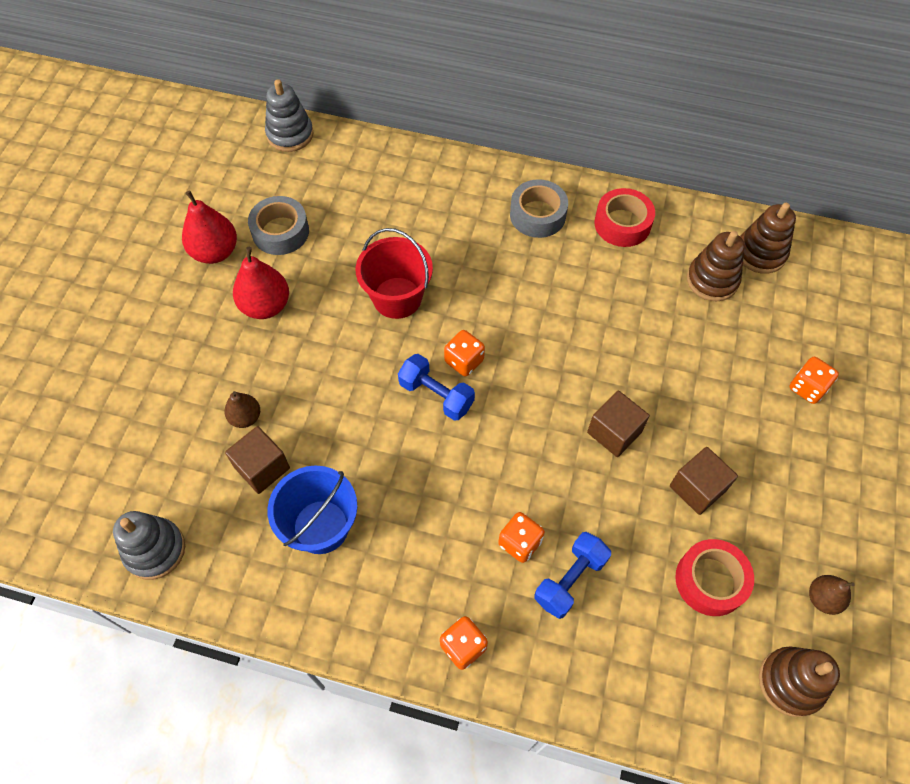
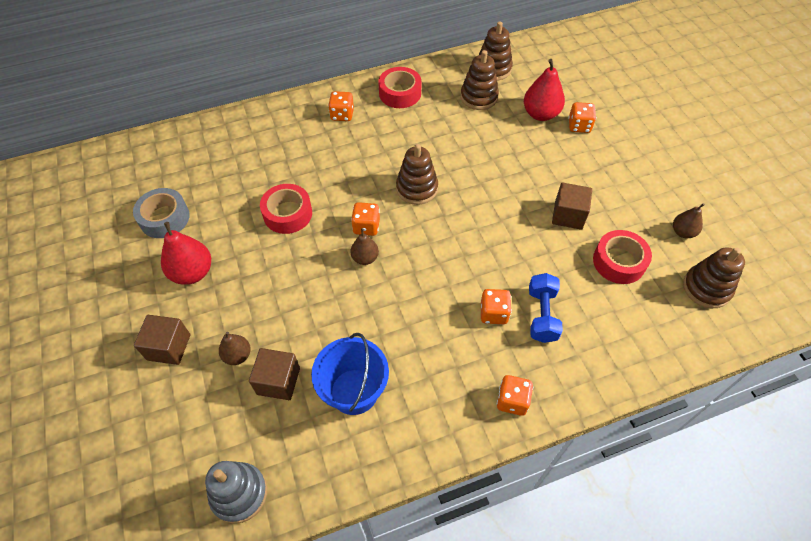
camera: 35 degrees left, 5 degrees down
red pear [182,190,237,264] -> red pear moved to [524,59,565,121]
grey stacking toy [265,79,313,152] -> none
red bucket [356,228,433,319] -> red tape [260,184,312,234]
blue dumbbell [398,354,475,421] -> brown pear [350,229,379,265]
grey tape [510,179,568,238] -> orange dice [328,91,354,121]
brown cube [587,391,650,457] -> brown cube moved to [134,315,190,365]
none -> brown stacking toy [396,144,438,205]

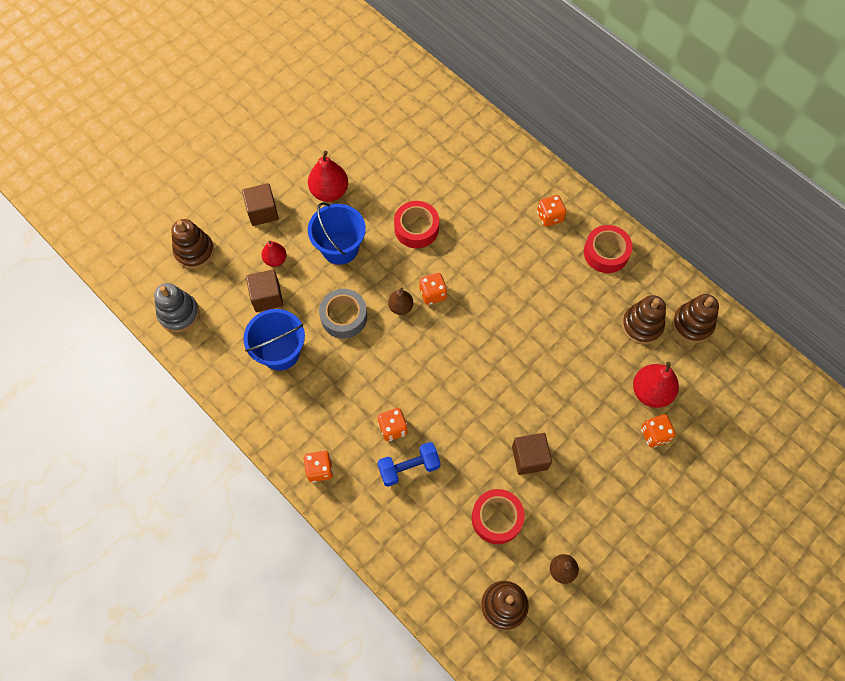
camera: 65 degrees right, 10 degrees up
grey tape [133,188,190,238] -> grey tape moved to [319,289,367,339]
brown pear [219,332,251,365] -> red pear [261,241,287,267]
brown stacking toy [396,144,438,205] -> brown stacking toy moved to [171,219,214,269]
none -> blue bucket [308,202,366,265]

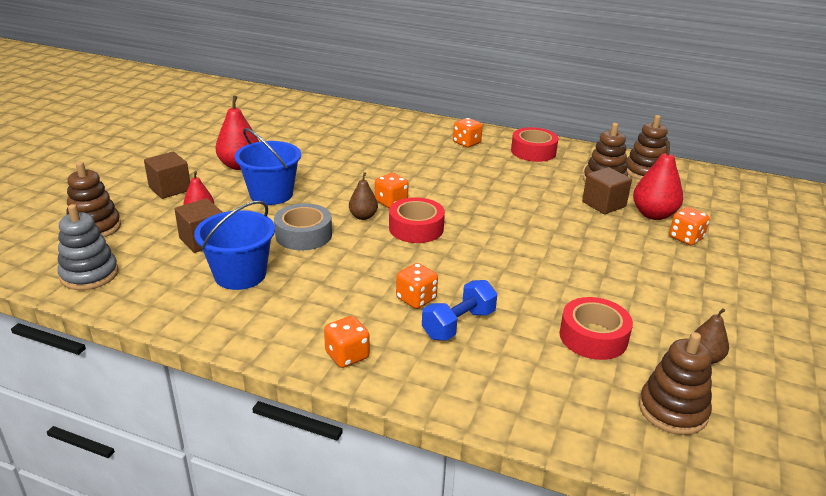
camera: 25 degrees left, 35 degrees down
red tape [394,201,439,248] -> red tape moved to [389,197,445,243]
brown cube [512,433,552,475] -> brown cube moved to [582,167,632,214]

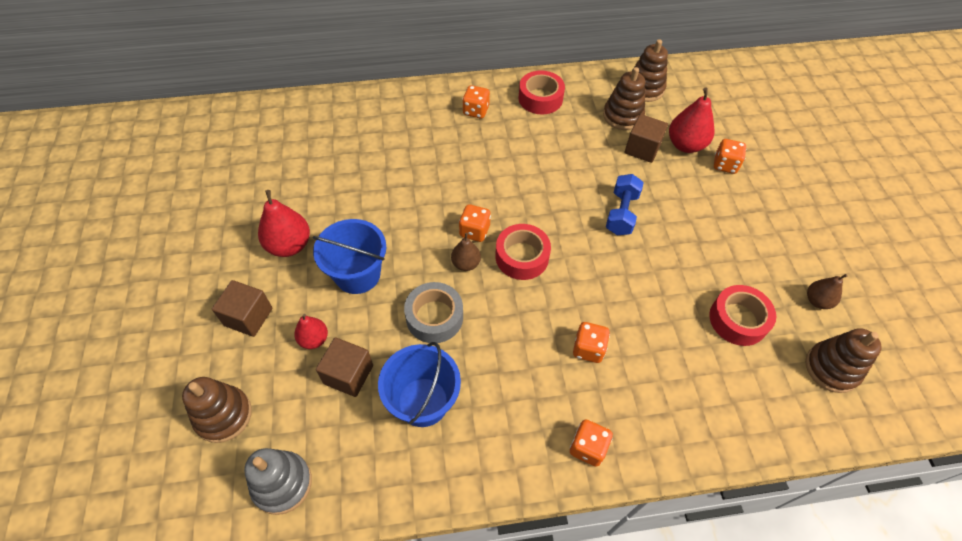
camera: 30 degrees left, 25 degrees up
blue dumbbell [422,280,497,341] -> blue dumbbell moved to [606,174,644,235]

